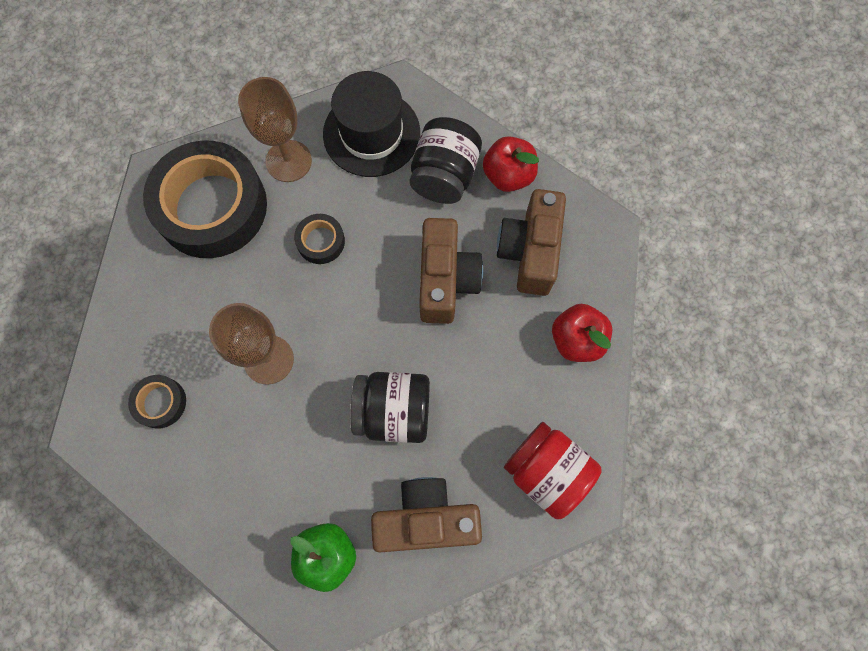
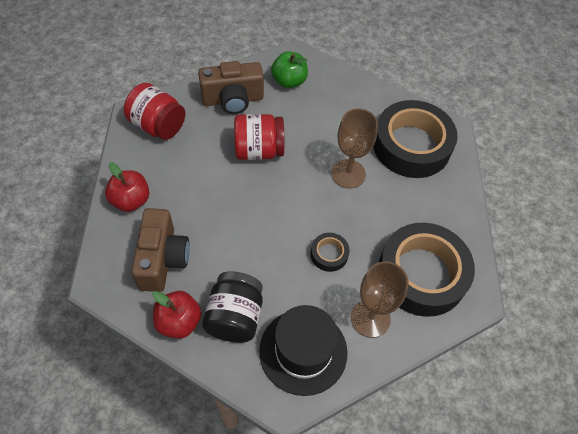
camera: 170 degrees right, 15 degrees down
black tape [128,375,186,429] -> black tape [373,100,458,178], size x2.33
black jar [350,372,430,443] -> red jar [234,114,284,160]
brown camera [419,218,483,324] -> none

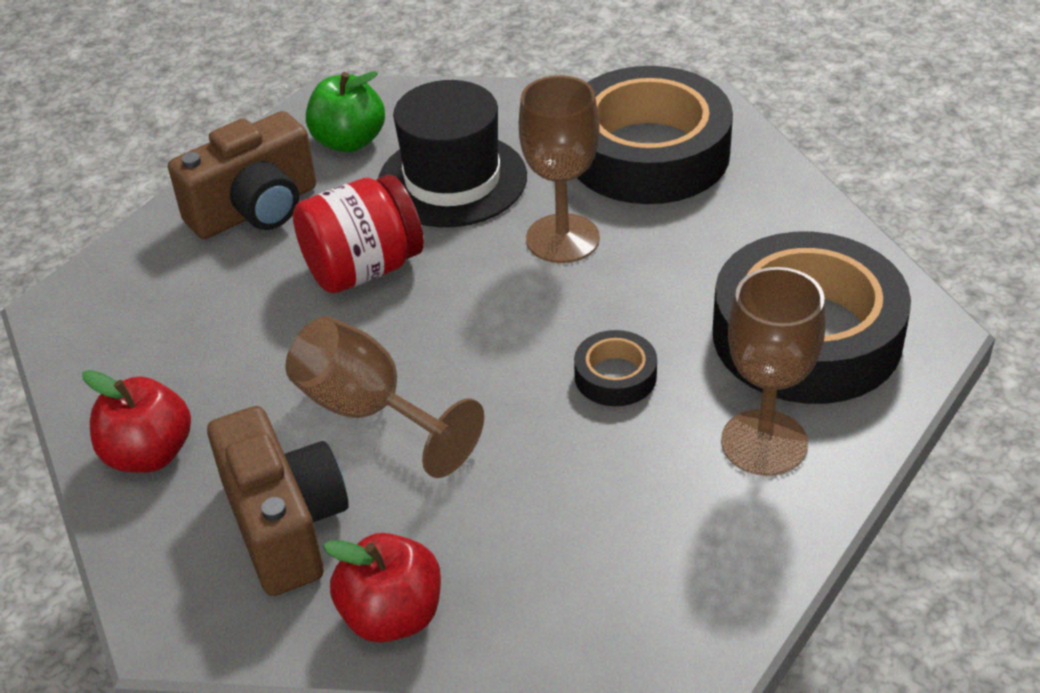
camera: 20 degrees left, 15 degrees down
red jar [124,83,185,140] -> none
black jar [202,271,263,343] -> none
black hat [259,305,347,396] -> black hat moved to [378,80,527,227]
none -> brown goblet [286,316,484,478]

